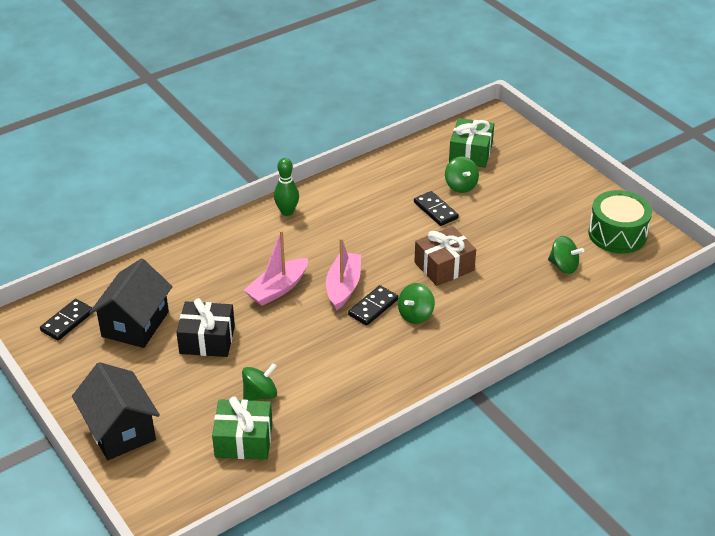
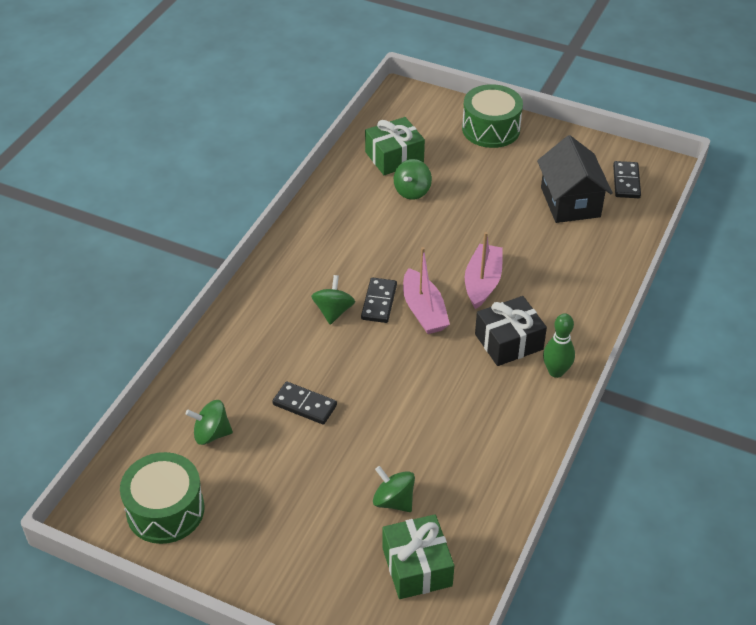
camera: 150 degrees right, 5 degrees up
black house [72,362,160,460] -> green drum [462,84,523,148]
black gift [176,298,235,357] -> black gift moved to [475,296,547,366]
black domino [414,191,459,226] -> black domino moved to [272,381,337,425]
brown gift [414,226,476,286] -> none

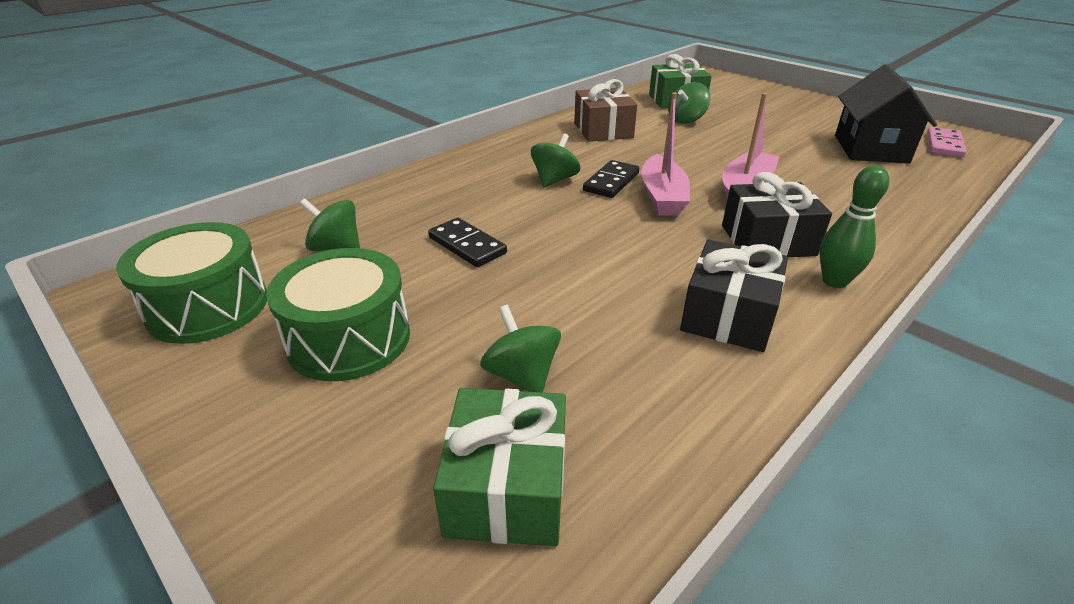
camera: 20 degrees right, 10 degrees down
green drum [462,84,523,148] -> green drum moved to [266,248,410,381]
black domino [613,161,641,198] -> pink domino [927,127,967,158]
none -> brown gift [574,79,637,142]
none -> black gift [680,240,788,352]

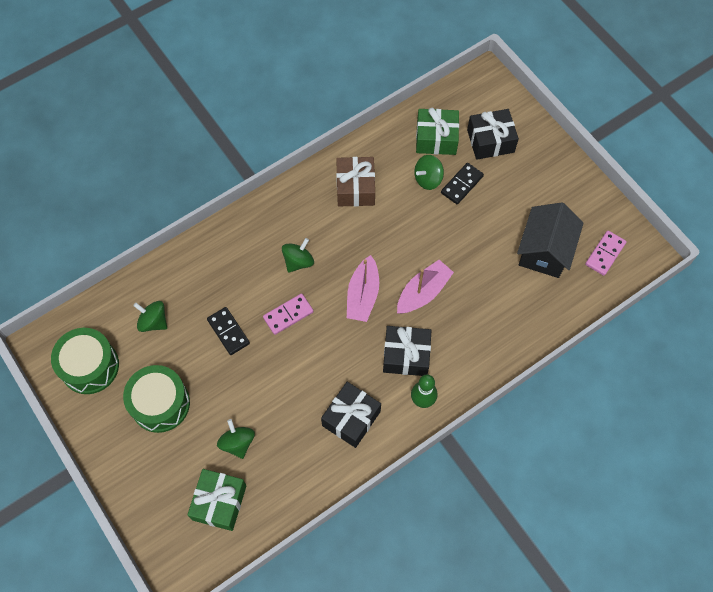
camera: 10 degrees right, 30 degrees up
black domino [583,160,639,198] -> black domino moved to [441,163,484,205]
none -> pink domino [263,293,314,335]
none -> black gift [467,109,519,160]

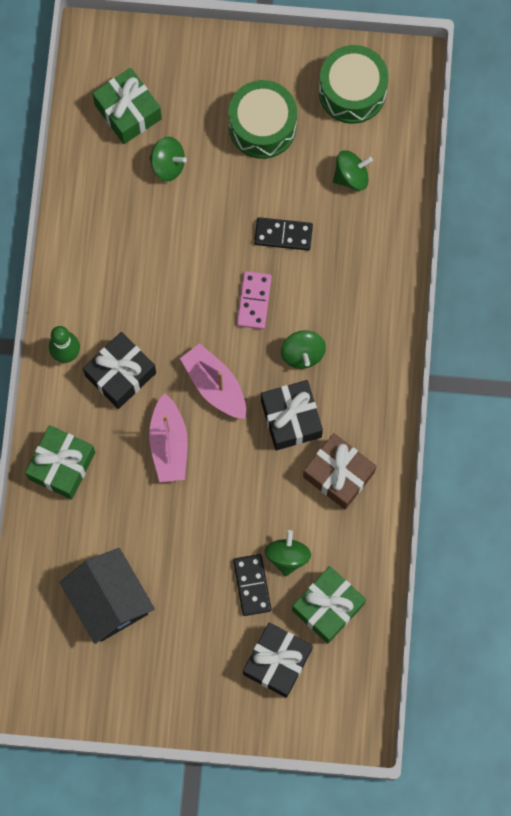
camera: 130 degrees right, 10 degrees up
black gift [321,382,381,448] -> black gift moved to [261,380,323,450]
pink domino [585,231,627,276] -> none
none -> green gift [25,425,95,500]

